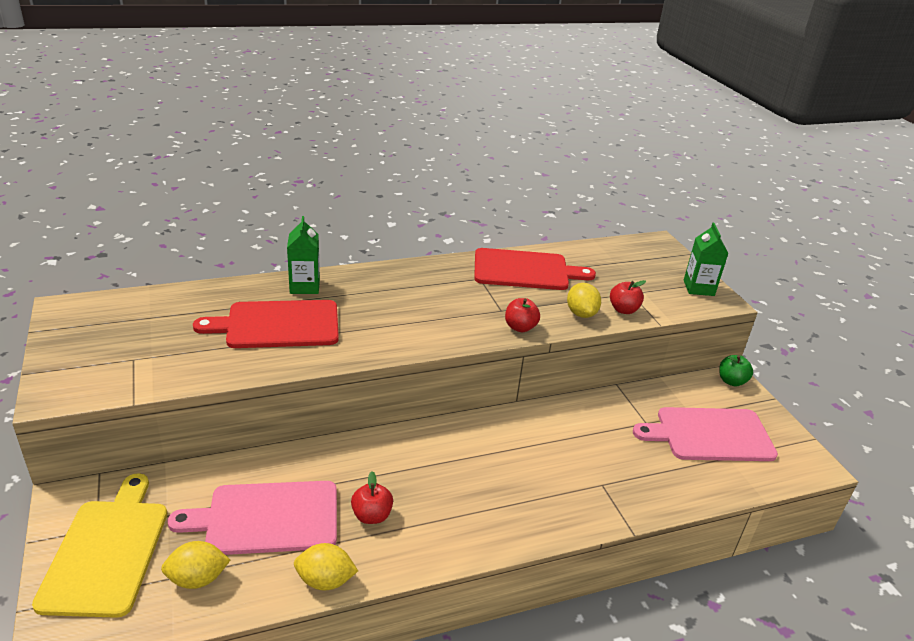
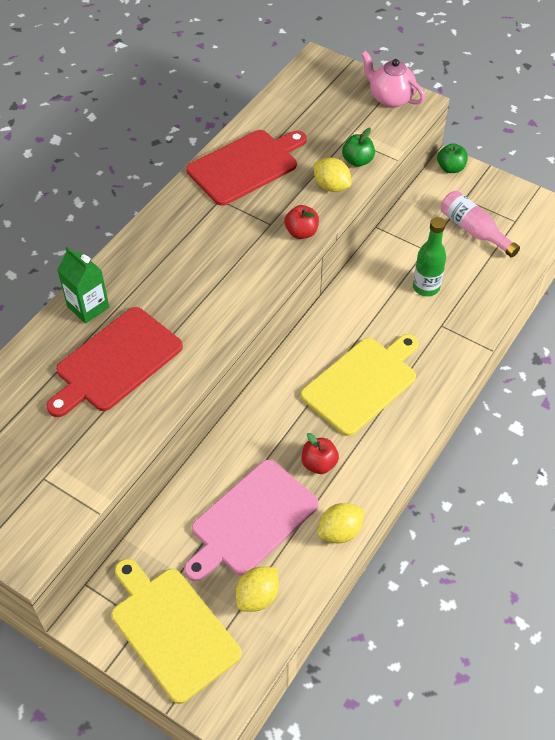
camera: 35 degrees left, 20 degrees up
red apple [610,280,646,314] -> green apple [342,128,375,167]
pink cutting board [633,407,778,461] -> pink bottle [441,191,520,258]
green carton [684,223,729,296] -> pink teapot [361,51,425,108]
none -> yellow cutting board [300,334,419,436]
none -> green bottle [413,217,446,296]

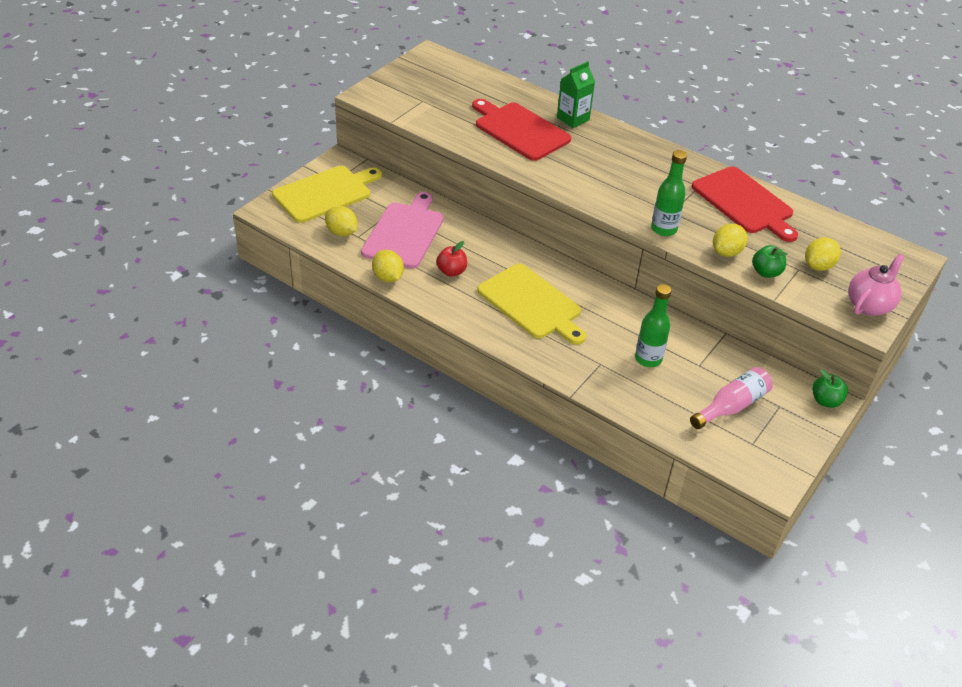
camera: 90 degrees right, 10 degrees down
pink cutting board [184,459,319,581] -> pink cutting board turned 60 degrees clockwise [361,192,444,269]
red apple [284,205,319,239] -> green bottle [651,150,687,236]
none -> yellow lemon [805,237,841,271]

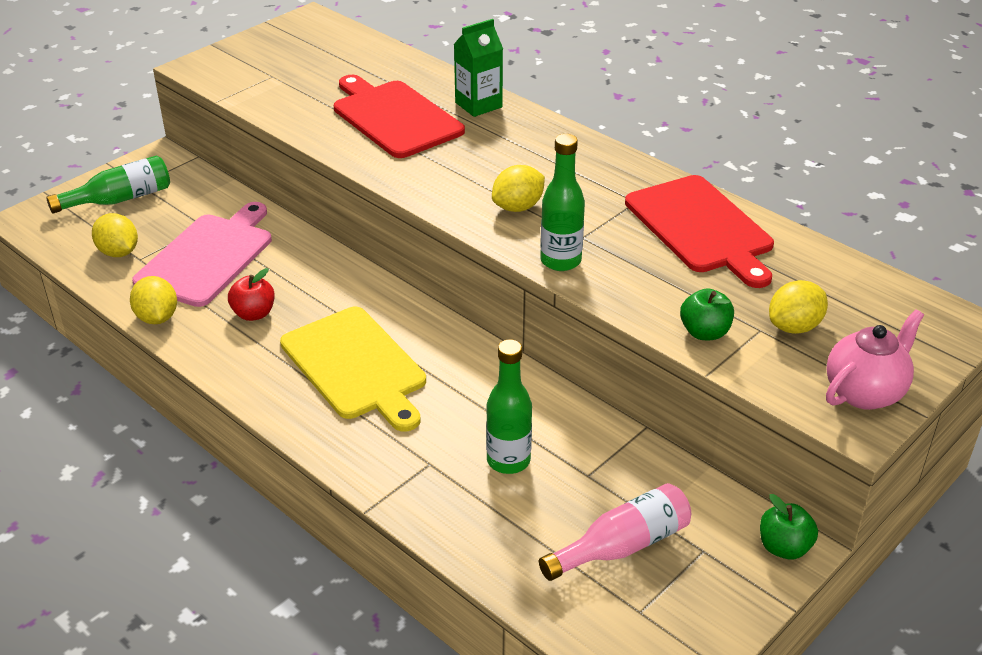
camera: 10 degrees right, 5 degrees down
yellow cutting board [272,166,382,223] -> green bottle [46,156,170,213]
yellow lemon [713,224,747,257] -> yellow lemon moved to [492,165,545,212]

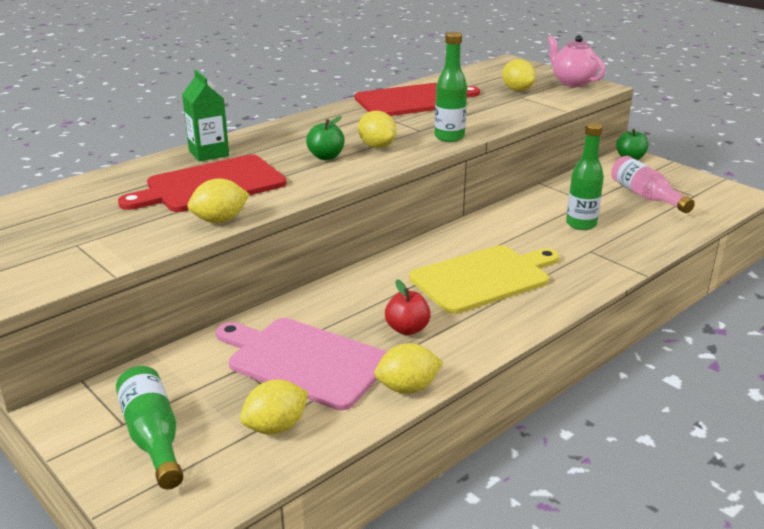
camera: 85 degrees left, 10 degrees down
green apple [680,288,734,340] -> green apple moved to [306,116,345,160]
none -> yellow lemon [188,178,249,223]

